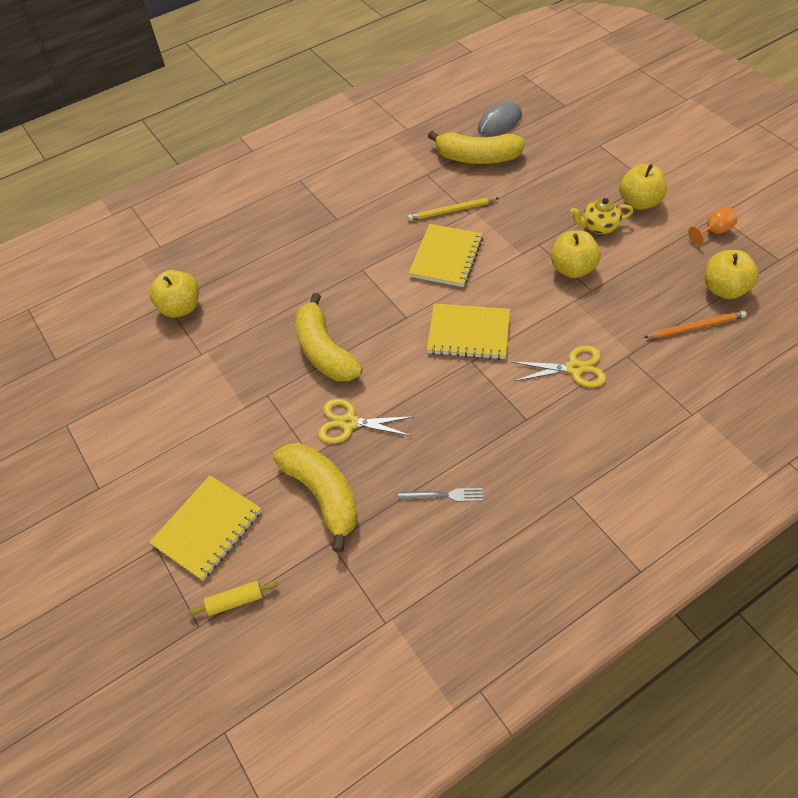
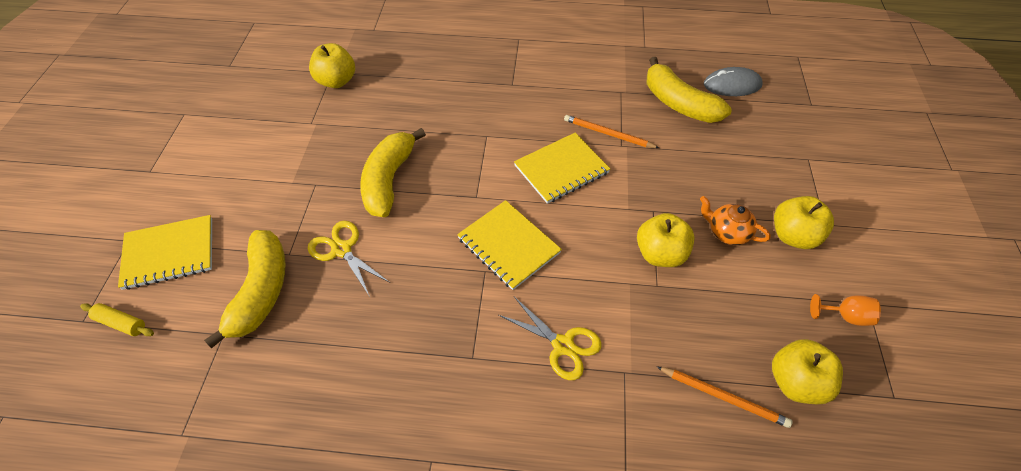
camera: 35 degrees right, 0 degrees up
grey fork [398,488,483,502] -> none
yellow pencil [408,197,499,221] -> orange pencil [564,115,659,148]
yellow teapot [570,198,633,234] -> orange teapot [700,196,771,245]

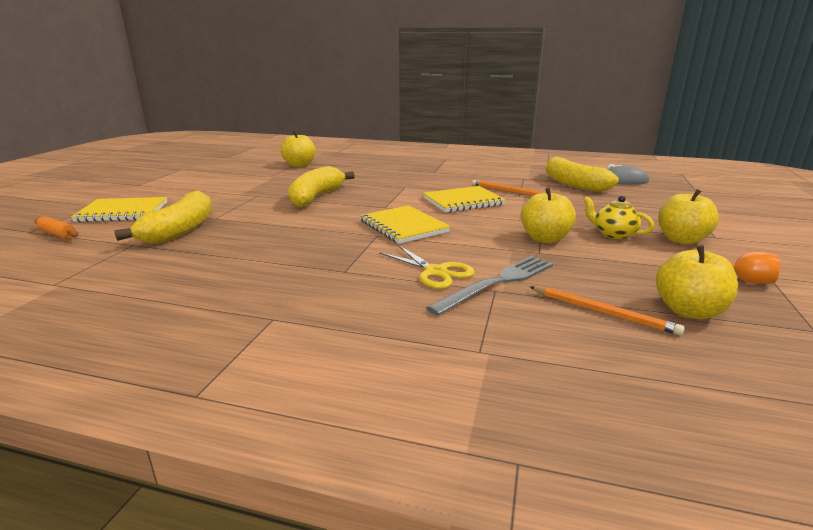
camera: 10 degrees right, 30 degrees down
yellow rolling pin [80,303,154,336] -> orange rolling pin [35,216,79,239]
yellow scissors [308,221,390,297] -> none
orange teapot [700,196,771,245] -> yellow teapot [583,196,655,239]
none -> grey fork [426,256,553,316]

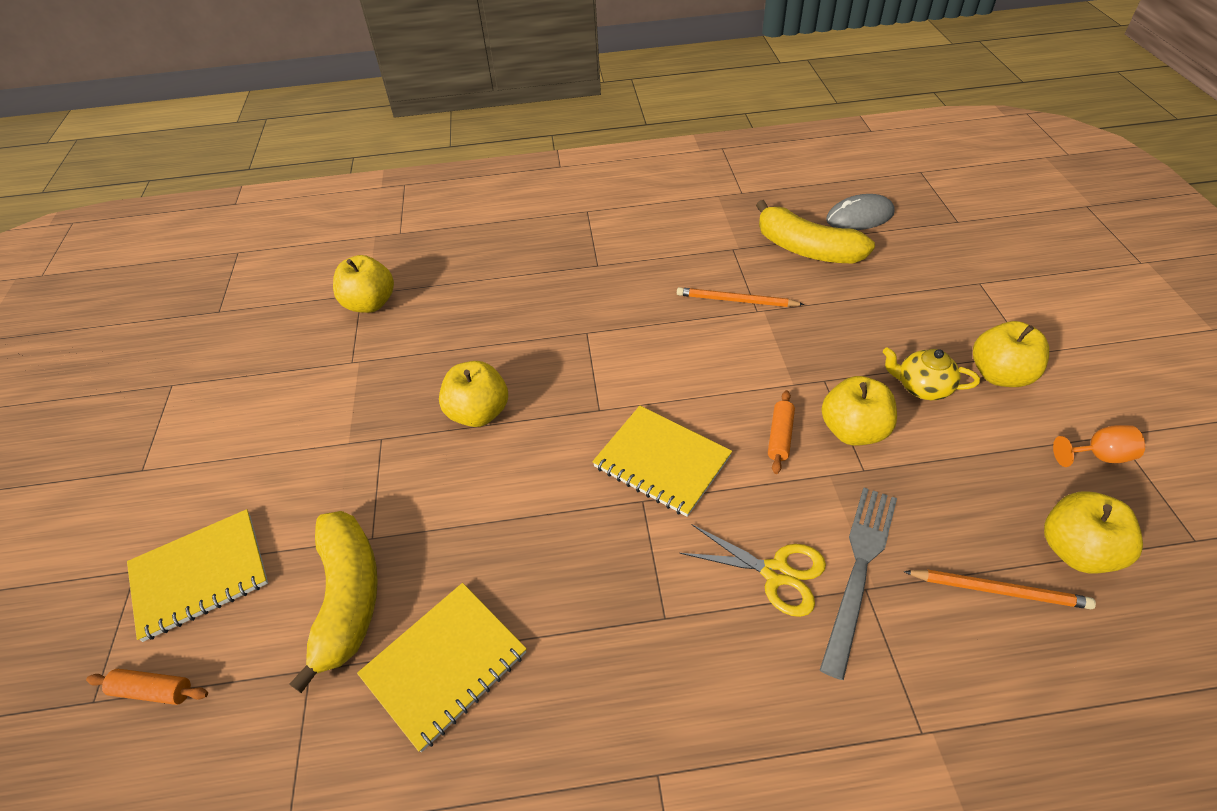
camera: 20 degrees left, 25 degrees up
yellow banana [288,166,355,208] -> yellow apple [439,361,508,427]
yellow notebook [423,186,506,213] -> yellow notebook moved to [357,583,527,752]
none -> orange rolling pin [768,390,795,474]

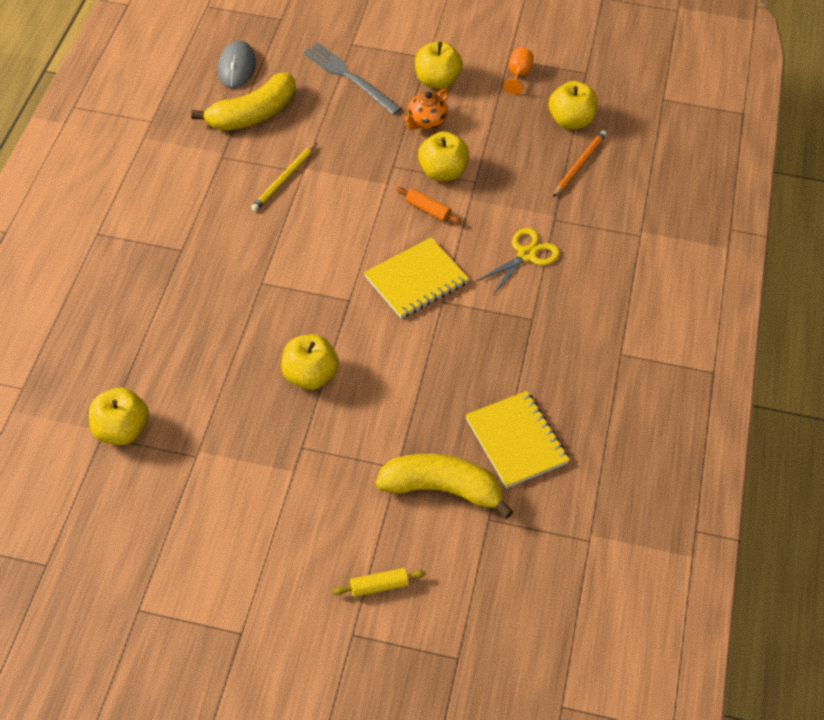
camera: 75 degrees left, 5 degrees up
orange rolling pin [86,669,208,705] -> none
yellow notebook [127,509,268,642] -> yellow rolling pin [333,568,426,597]
orange pencil [677,287,805,307] -> yellow pencil [251,143,317,211]
grey fork [820,488,897,680] -> grey fork moved to [303,43,402,115]
yellow teapot [883,347,980,400] -> orange teapot [404,88,449,130]

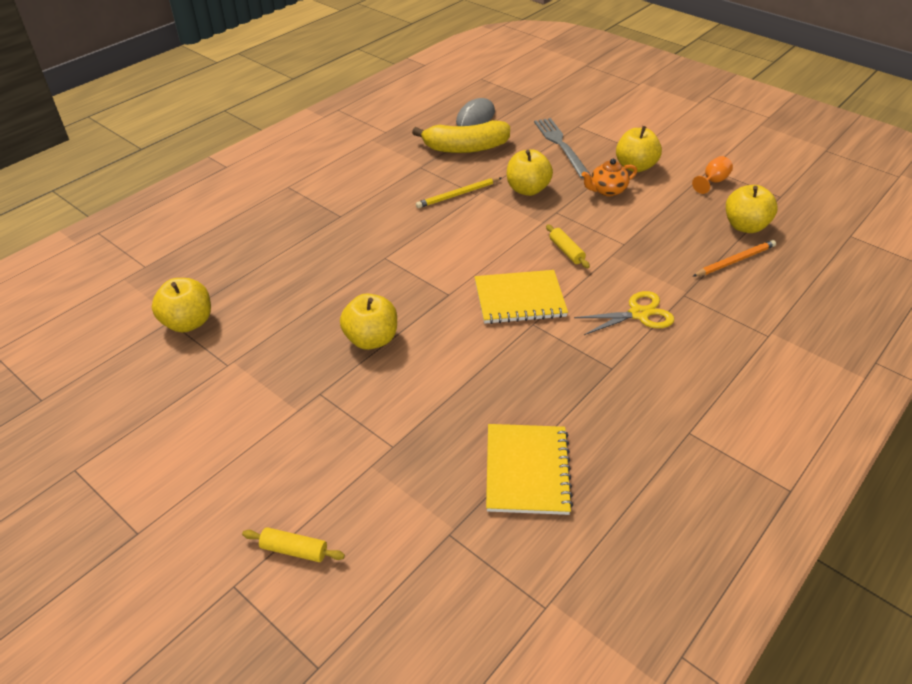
camera: 30 degrees right, 10 degrees down
yellow banana [375,454,514,519] -> none
orange rolling pin [396,187,461,224] -> yellow rolling pin [546,224,590,268]
yellow apple [418,131,469,181] -> yellow apple moved to [507,149,553,196]

